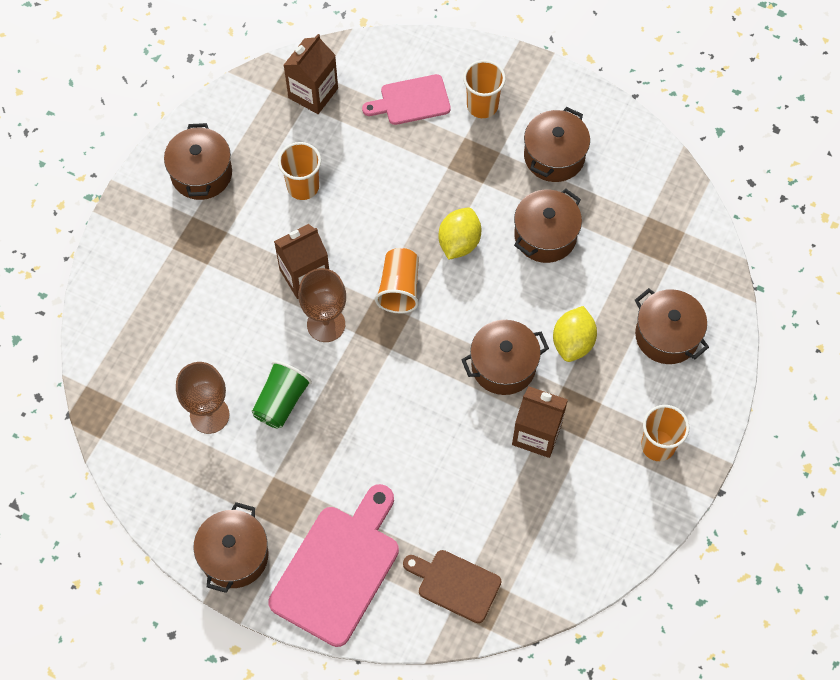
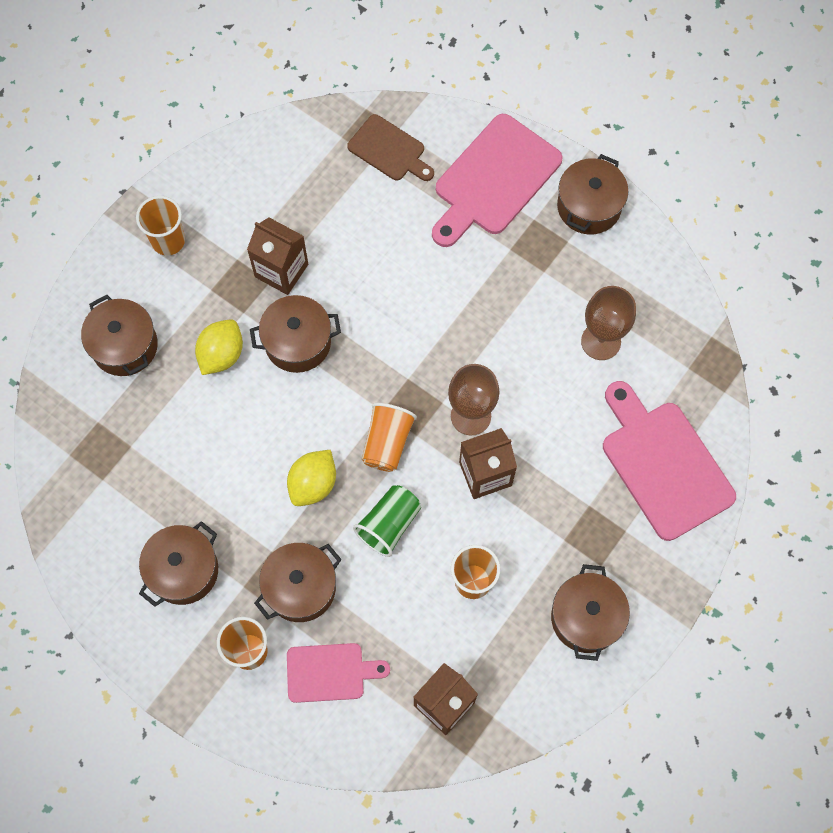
camera: 170 degrees left, 5 degrees up
green cup [251,361,312,429] -> green cup moved to [353,485,421,557]
brown pot [514,189,582,263] -> brown pot moved to [254,543,342,622]
none -> pink cutting board [603,381,736,541]

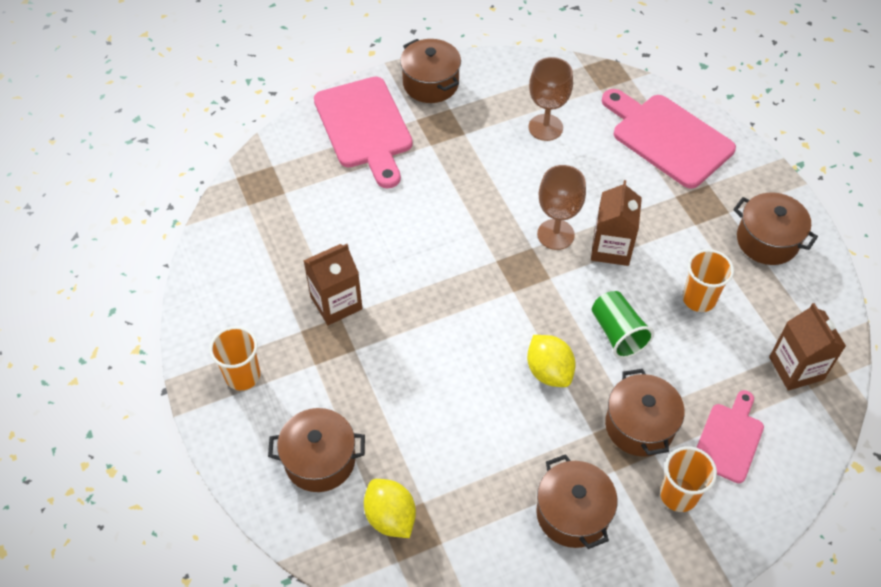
camera: 60 degrees left, 15 degrees down
yellow lemon [195,320,243,375] -> yellow lemon moved to [364,479,416,538]
brown pot [250,295,341,373] -> none
brown cutting board [347,114,434,181] -> none
orange cup [362,403,417,472] -> none
pink cutting board [603,381,736,541] -> pink cutting board turned 45 degrees clockwise [602,89,736,189]

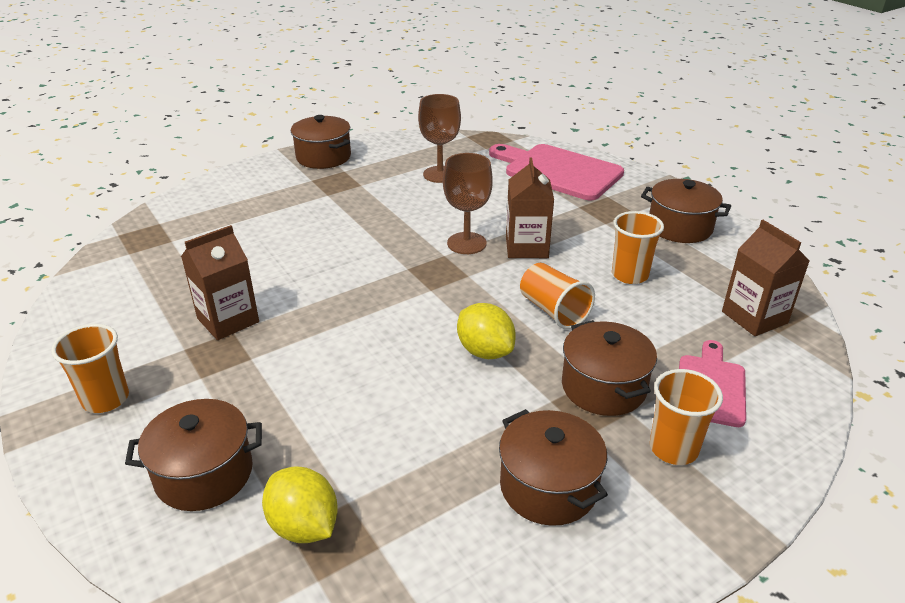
camera: 10 degrees left, 20 degrees down
pink cutting board [314,77,413,188] -> none
green cup [592,291,654,358] -> orange cup [520,263,595,329]

